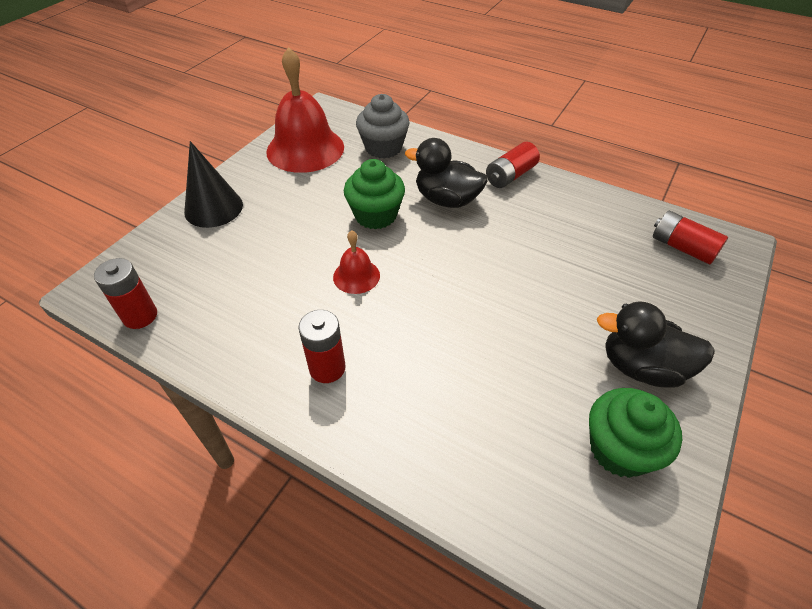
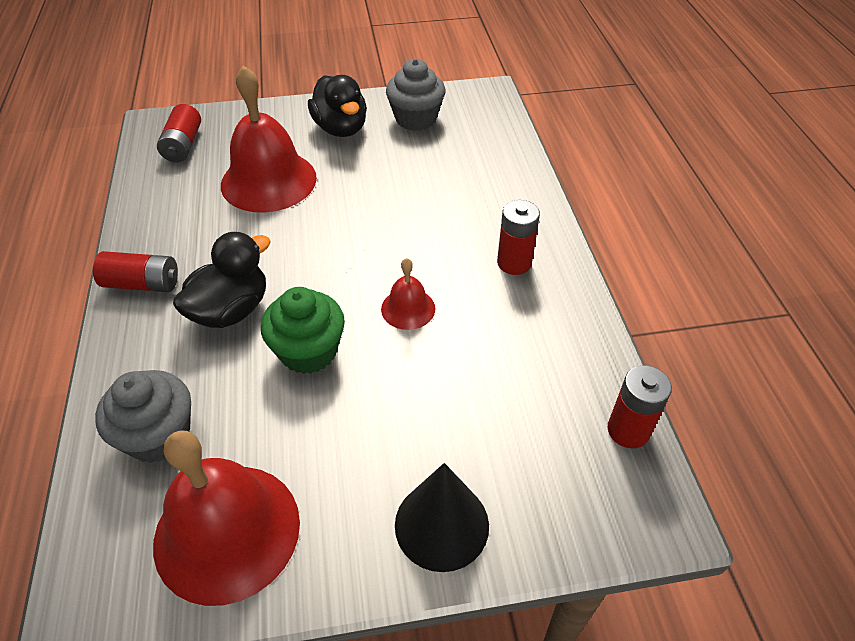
camera: 130 degrees left, 0 degrees up
black duck [405,138,487,208] -> black duck turned 120 degrees counterclockwise [173,232,271,328]
green cupcake [589,388,682,478] -> grey cupcake [386,59,445,131]
none -> red bell [221,66,317,213]

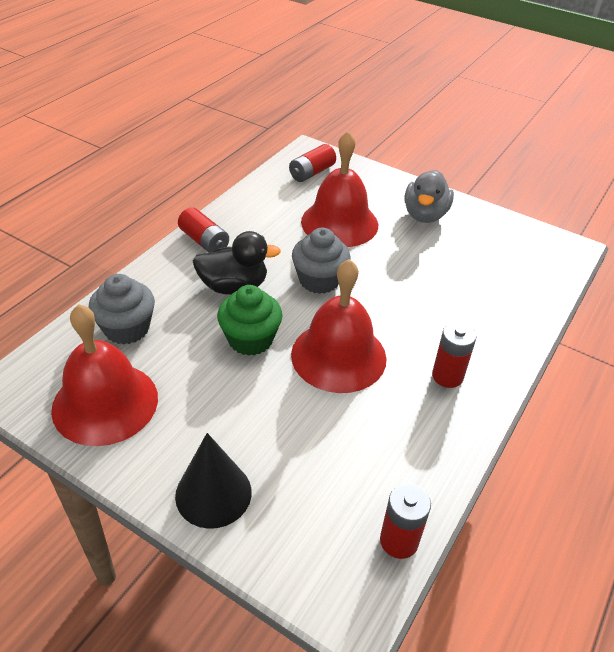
camera: 40 degrees right, 5 degrees down
black duck [308,75,367,137] -> grey duck [404,170,454,223]
red bell [381,258,435,330] -> red bell [291,259,387,393], size x2.08
grey cupcake [386,59,445,131] -> grey cupcake moved to [292,228,351,294]

